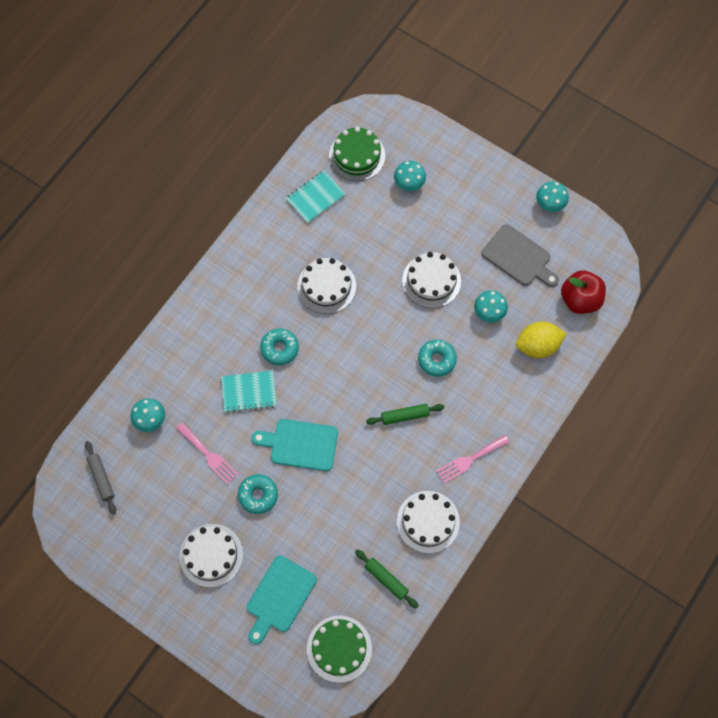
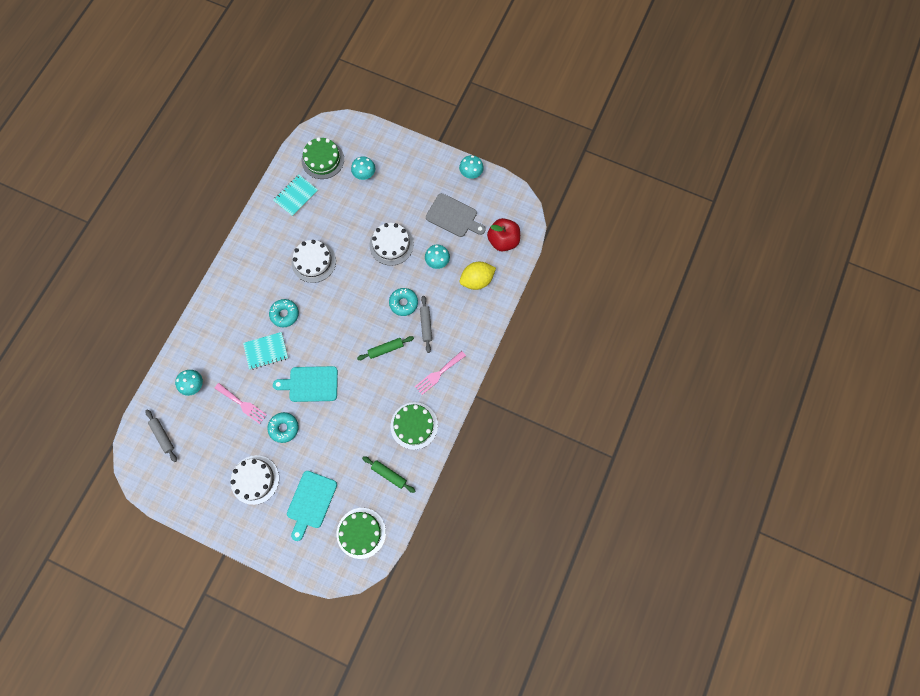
camera: 10 degrees left, 5 degrees up
white cake [397,491,460,553] -> green cake [390,402,438,450]
none -> grey rolling pin [420,296,432,353]

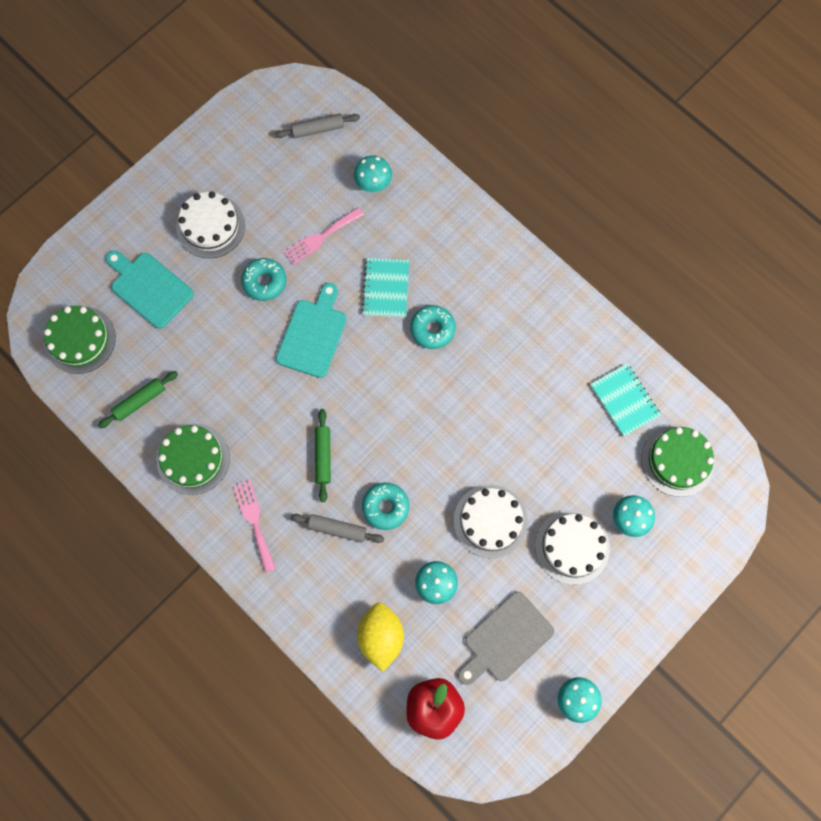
camera: 110 degrees right, 0 degrees up
white cake [291,240,336,283] -> white cake moved to [535,510,610,585]

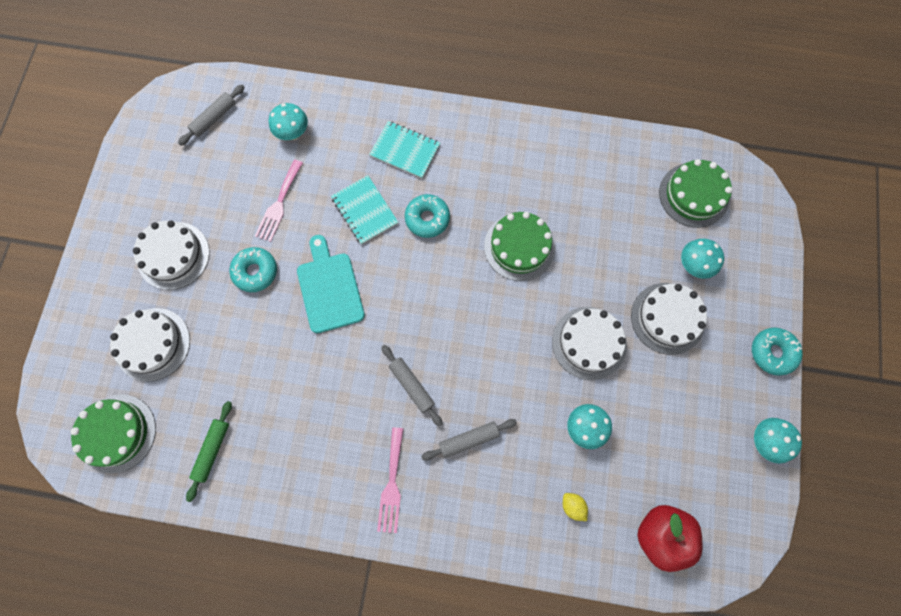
camera: 35 degrees left, 0 degrees up
turquoise cutting board [106,250,194,329] -> white cake [110,308,190,382]
green cake [156,423,230,495] -> green cake moved to [484,212,555,281]
pink fork [233,479,276,573] -> pink fork turned 120 degrees counterclockwise [377,427,404,533]
green rolling pin [315,409,331,502] -> grey rolling pin [382,345,443,427]
yellow lemon [357,602,404,672] -> yellow lemon [563,493,588,521], size x0.47
turquoise donut [362,483,409,530] -> turquoise donut moved to [752,327,803,376]
grey cutting board [458,592,554,685] -> none
turquoise notebook [590,363,661,437] -> turquoise notebook moved to [369,121,440,178]

